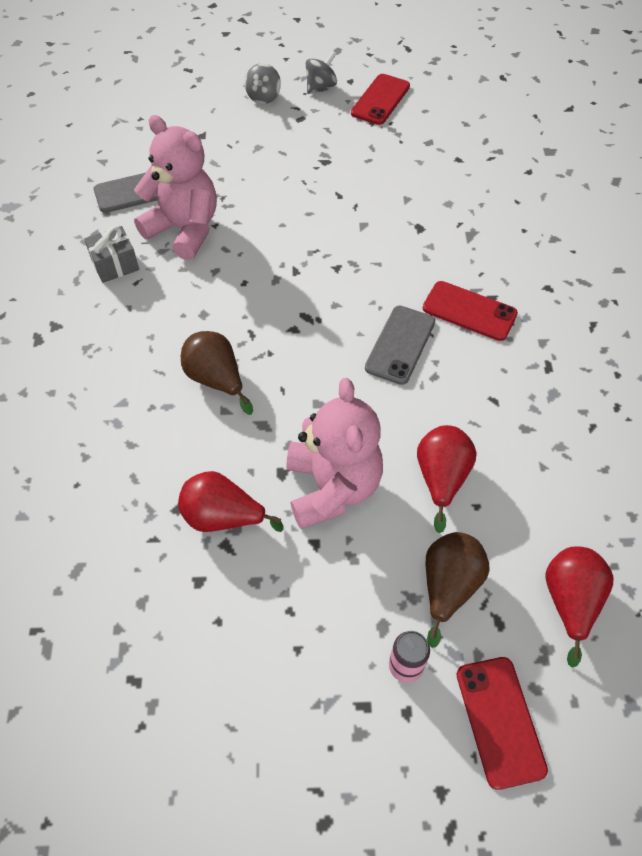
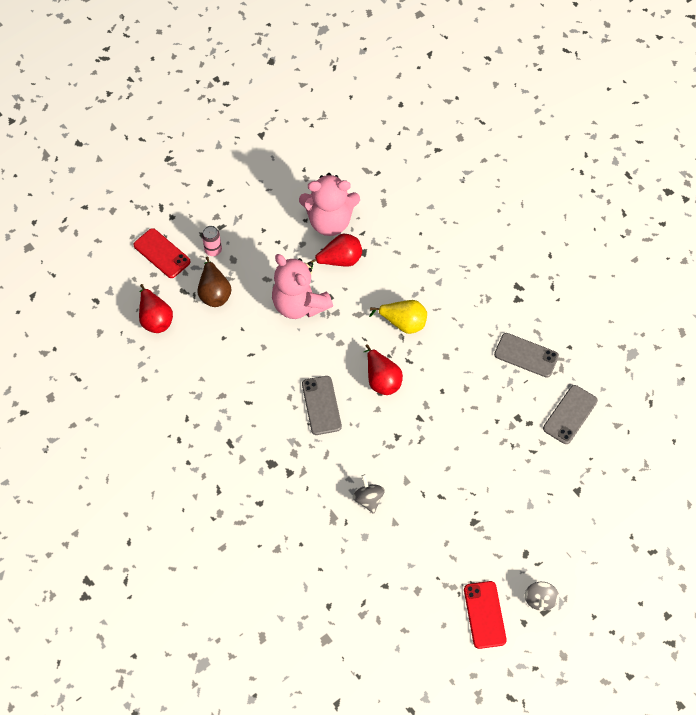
camera: 145 degrees right, 5 degrees up
grey gift [84,226,139,283] -> grey phone [494,333,559,378]
pink teddy bear [134,115,217,260] -> pink teddy bear moved to [299,173,360,236]
brown pear [181,331,253,415] -> yellow pear [369,300,427,334]
grey spinning top [245,63,281,104] -> grey spinning top moved to [353,474,385,514]
red pear [417,425,477,533] -> red pear moved to [364,344,403,395]
red phone [423,281,518,341] -> none

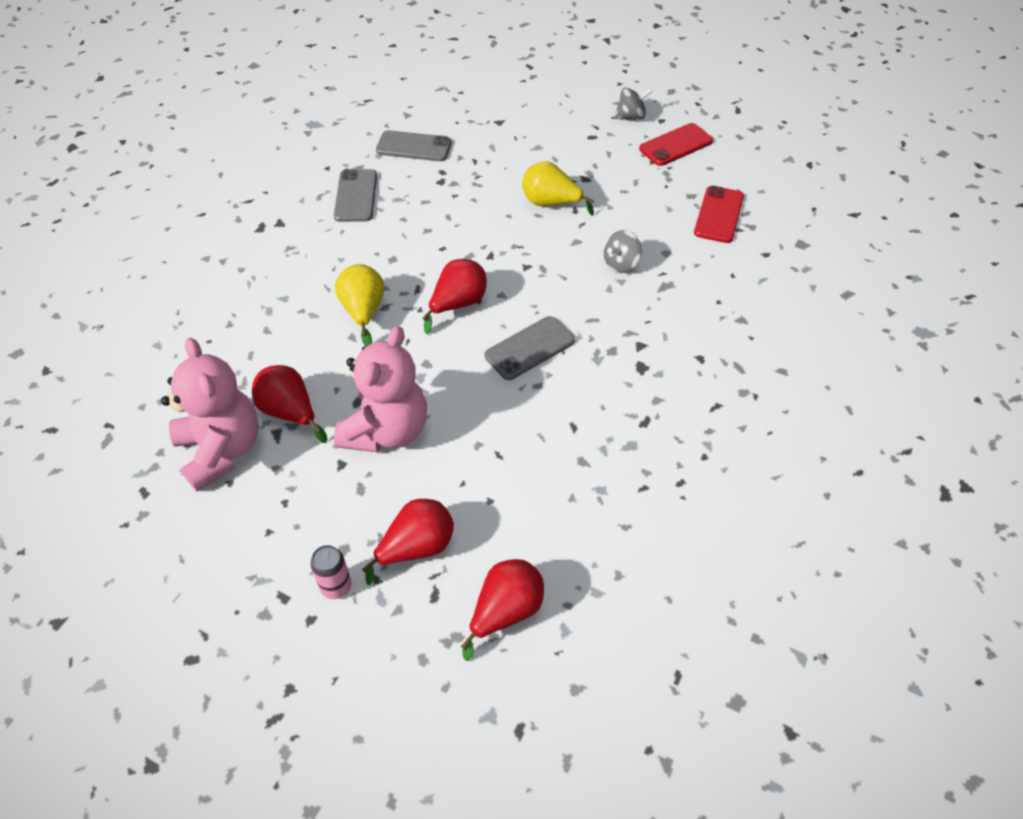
camera: 115 degrees left, 10 degrees down
red phone [133,228,191,278] -> red phone moved to [694,186,744,243]
brown pear [197,257,231,307] -> red pear [362,499,454,585]
none -> yellow pear [522,161,594,216]

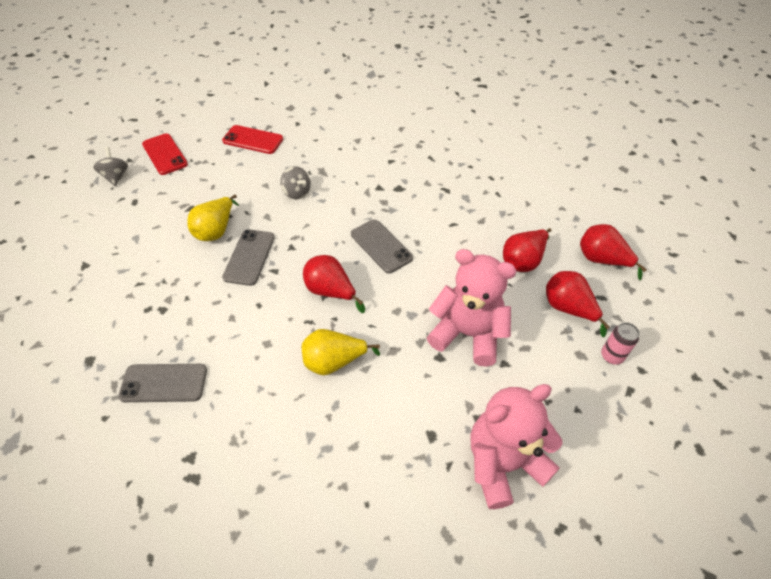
camera: 90 degrees left, 0 degrees up
red pear [252,365,327,443] -> red pear moved to [503,228,551,272]
grey phone [376,130,452,161] -> grey phone moved to [222,229,275,286]

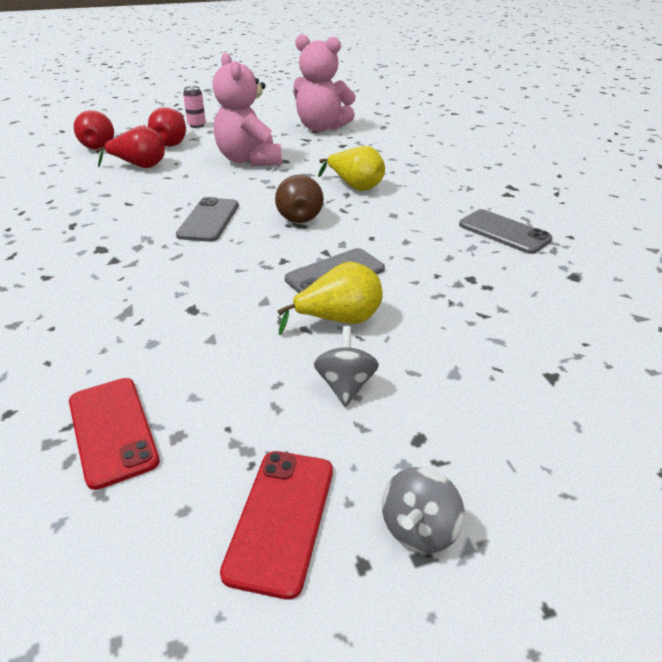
camera: 135 degrees left, 15 degrees down
grey spinning top [280,166,311,199] -> grey spinning top moved to [314,326,379,407]
red pear [303,255,365,313] -> brown pear [275,175,324,223]

